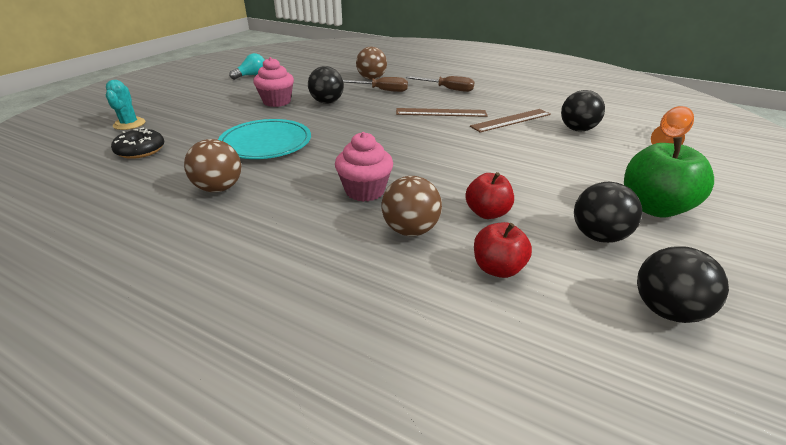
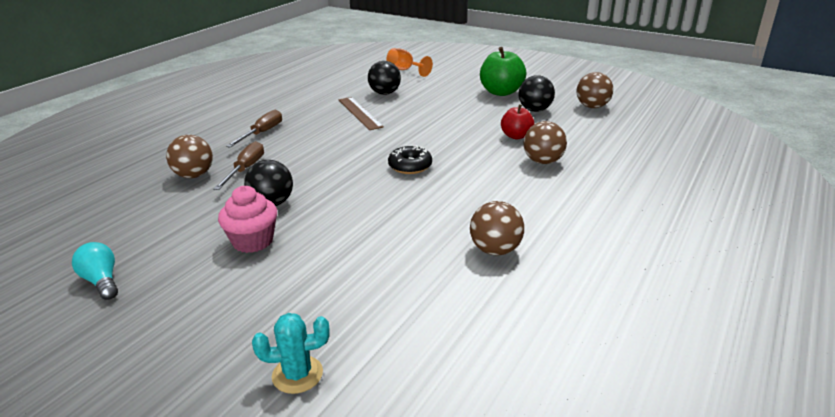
camera: 85 degrees left, 5 degrees down
black donut [111,128,164,159] -> black donut moved to [388,145,432,174]
turquoise plate [218,119,311,159] -> none
pink cupcake [335,132,393,202] -> none
brown ruler [396,108,488,117] -> none
red apple [474,222,532,278] -> none
black ball [637,246,729,323] -> brown ball [576,72,613,108]

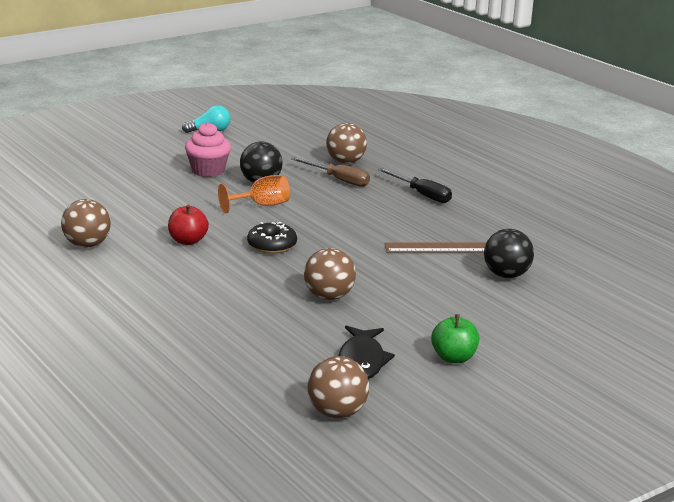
camera: 110 degrees right, 5 degrees down
brown screwdriver [226,110,282,147] -> black screwdriver [378,168,452,203]
turquoise cactus [252,313,330,394] -> none
orange goblet [386,48,433,77] -> orange goblet moved to [218,175,290,213]
green apple [480,47,526,96] -> green apple [431,314,479,363], size x0.62
red apple [501,105,534,139] -> red apple moved to [168,205,209,245]
black ball [518,75,555,112] -> black fish [338,326,395,379]
brown ball [524,121,567,164] -> brown ball moved to [304,248,356,300]

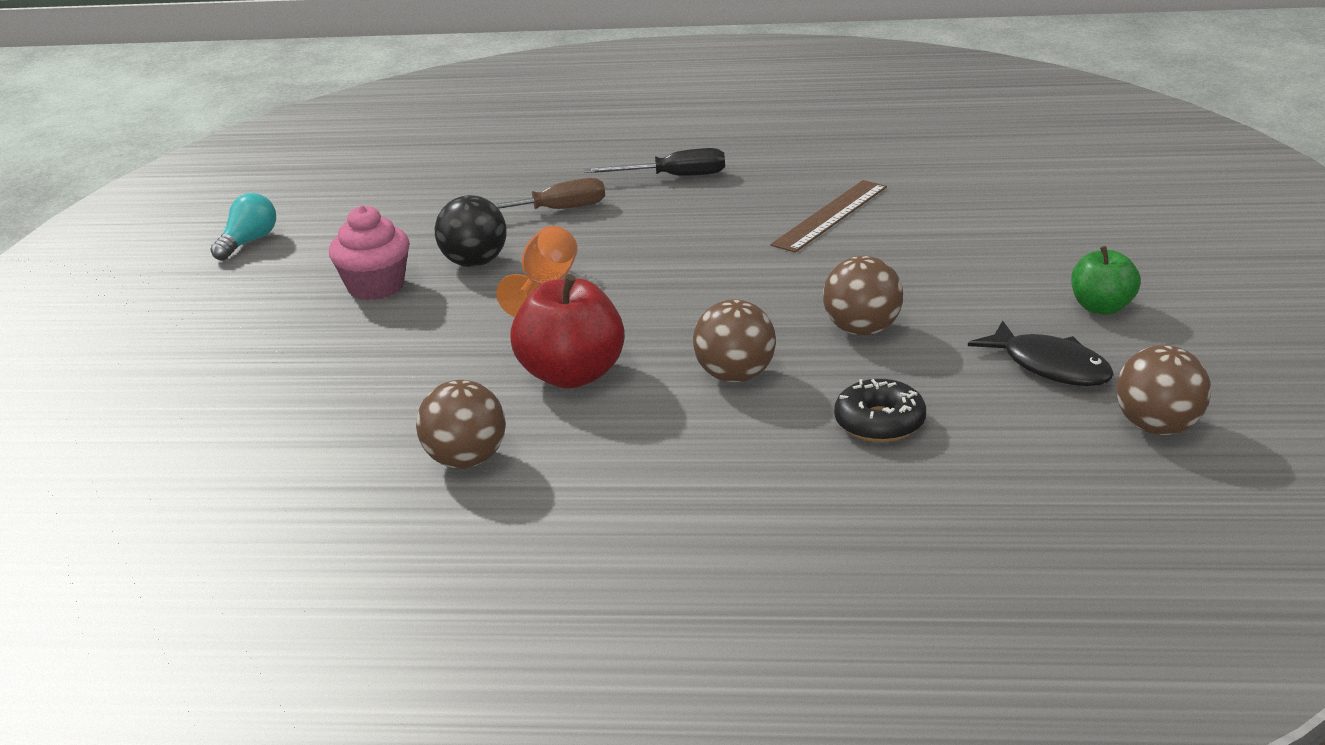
camera: 45 degrees left, 5 degrees up
red apple [168,205,209,245] -> red apple [510,274,625,388], size x1.63
black donut [247,222,297,254] -> black donut moved to [834,379,926,442]
brown ball [326,123,367,164] -> brown ball moved to [693,300,776,382]
black ball [484,229,534,278] -> none

